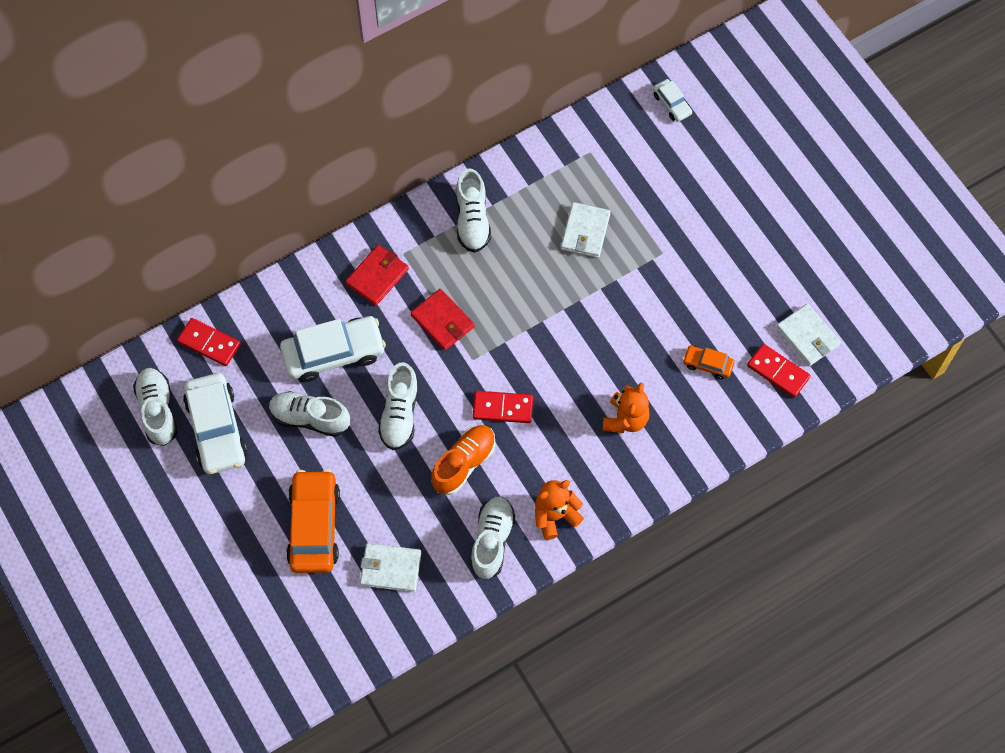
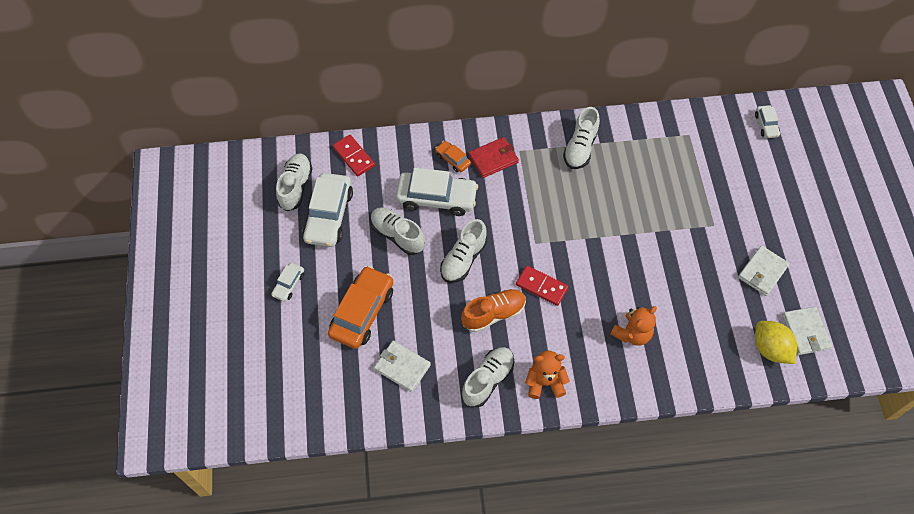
camera: 25 degrees right, 5 degrees down
red wallet [411,289,475,351] -> none
white wallet [561,202,611,258] -> white wallet moved to [738,245,790,296]
orange car [683,346,735,379] -> orange car moved to [435,141,471,172]
red domino [747,344,811,398] -> yellow lemon [755,321,797,364]
none -> white car [271,263,304,302]

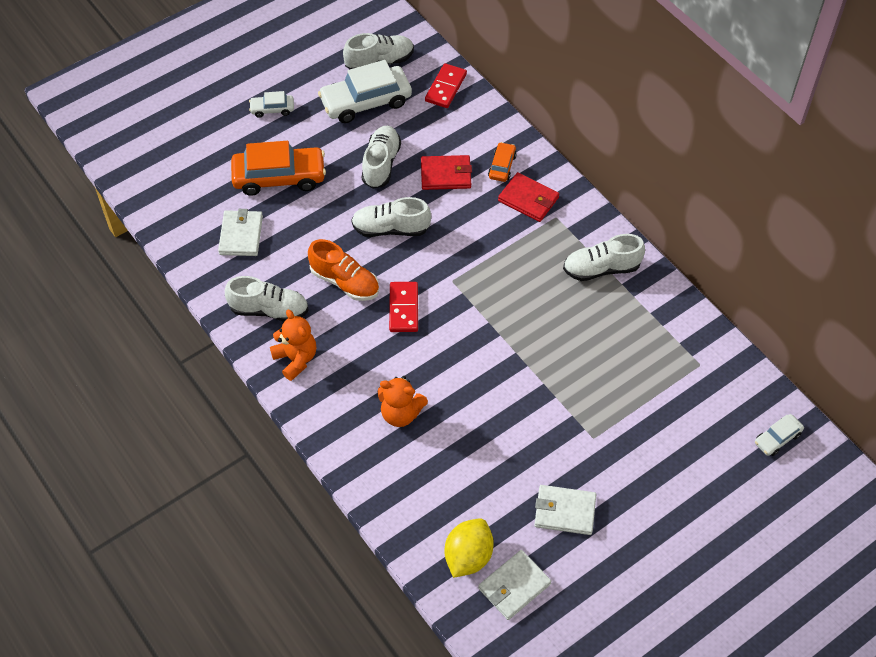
camera: 60 degrees right, 5 degrees down
white car [396,168,478,216] -> red wallet [421,155,472,190]

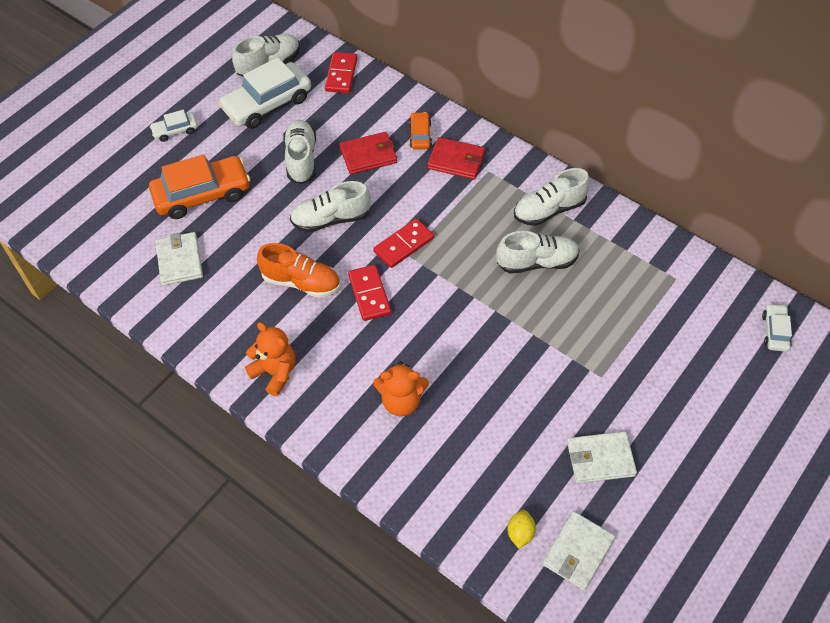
camera: 15 degrees left, 0 degrees up
white shoe [225,276,309,322] -> white shoe moved to [496,231,580,274]
yellow lemon [445,519,494,578] -> yellow lemon [508,510,536,549], size x0.55
white car [755,414,804,456] -> white car turned 150 degrees clockwise [762,303,792,352]
none -> red domino [373,219,434,268]

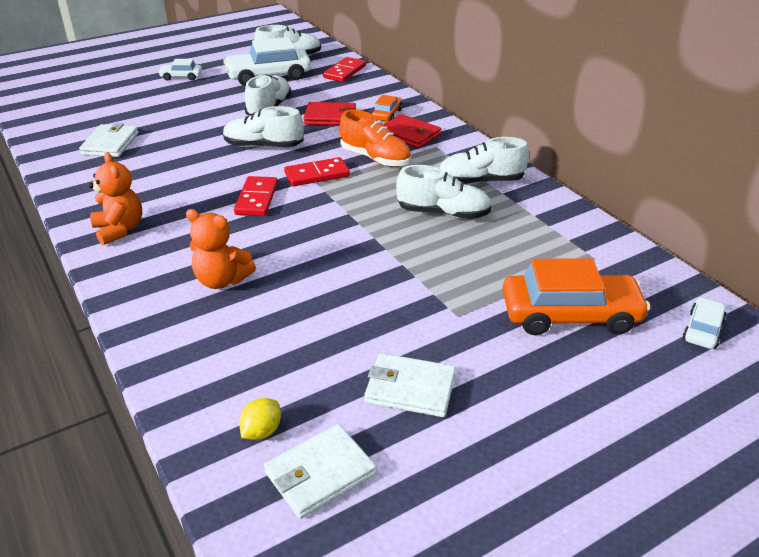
camera: 20 degrees right, 20 degrees down
orange car [149,154,250,219] -> orange car moved to [503,258,650,335]
orange shoe [257,243,340,298] -> orange shoe moved to [340,110,411,167]

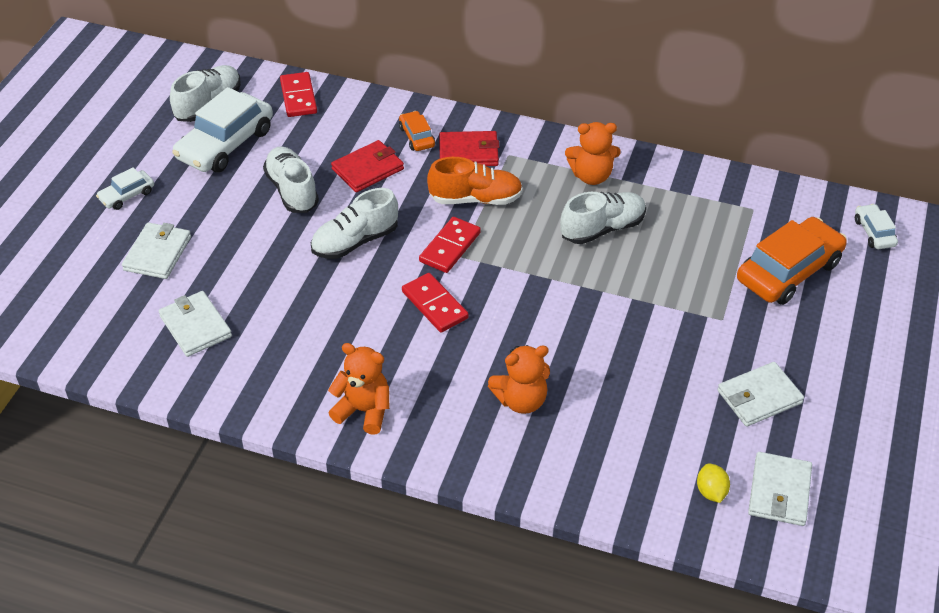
camera: 40 degrees left, 10 degrees up
white shoe [439,137,529,185] -> orange teddy bear [565,122,620,185]
none -> white wallet [122,222,191,279]

